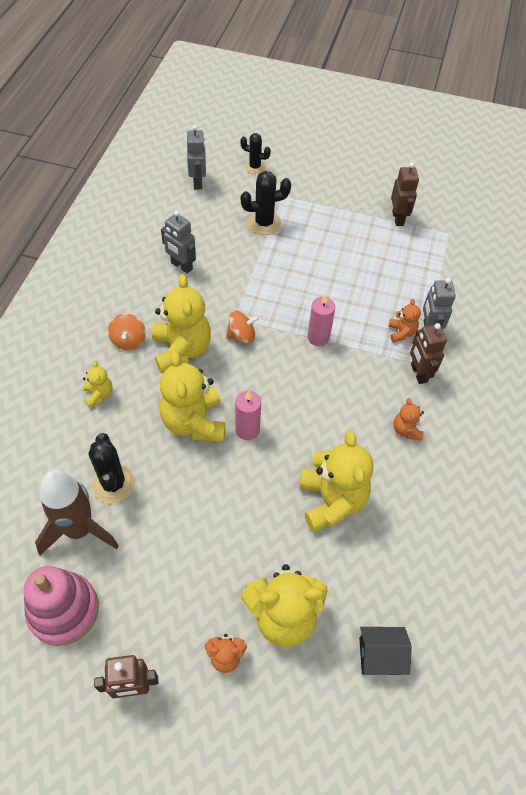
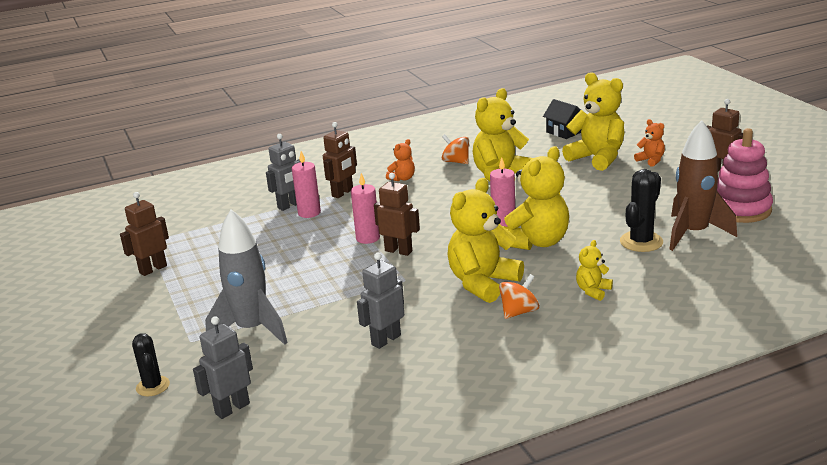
camera: 125 degrees left, 30 degrees down
grey robot [161,211,196,274] -> grey robot turned 135 degrees counterclockwise [357,252,404,349]
orange spinning top [226,310,259,344] -> orange spinning top moved to [442,134,469,164]
black cactus [241,171,291,235] -> grey rocket [205,210,288,345]
orange teddy bear [389,299,421,342] -> pink candle [292,151,321,218]
none -> brown robot [374,173,420,256]

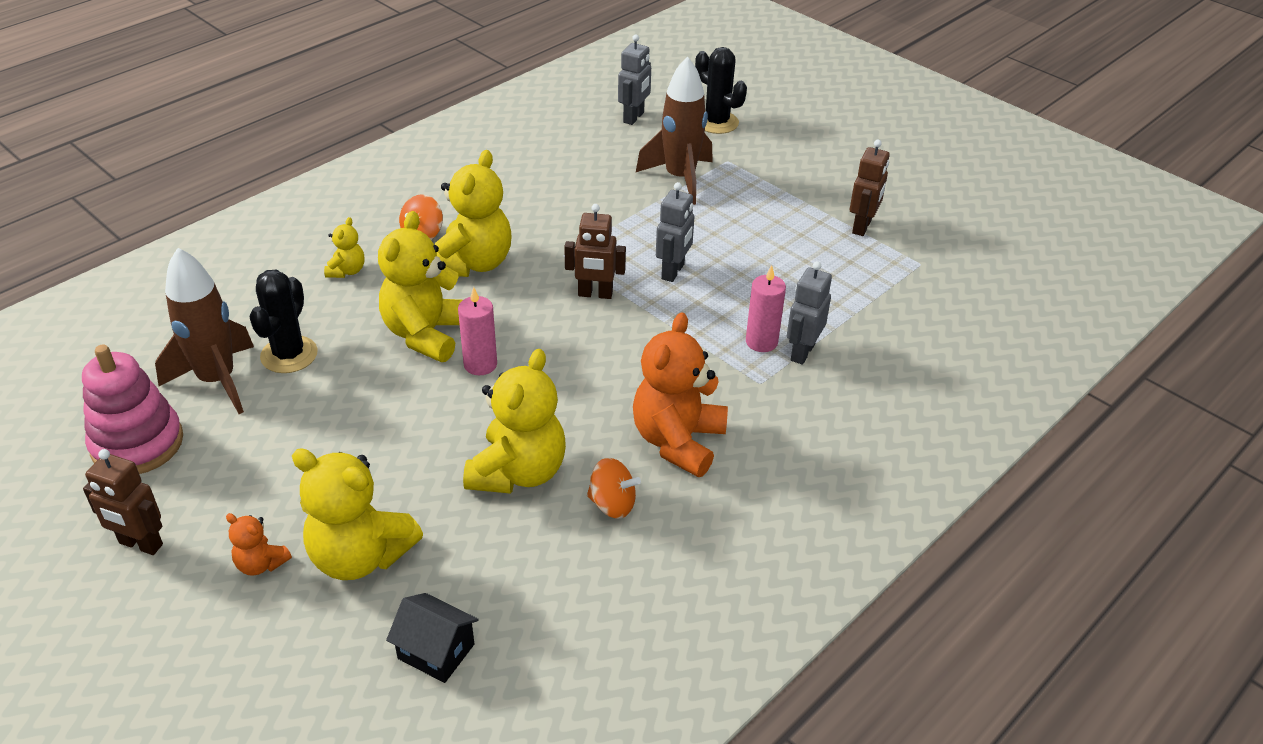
camera: 155 degrees right, 15 degrees up
black cactus [132,333,170,396] -> black cactus [695,47,747,134], size x1.52
grey rocket [205,210,288,345] -> brown rocket [636,56,713,205]
brown robot [323,122,357,198] -> none
pink candle [351,173,380,244] -> none
grey robot [357,252,404,349] -> grey robot moved to [656,182,695,282]
orange teddy bear [386,139,415,181] -> orange teddy bear [633,312,728,477], size x2.08

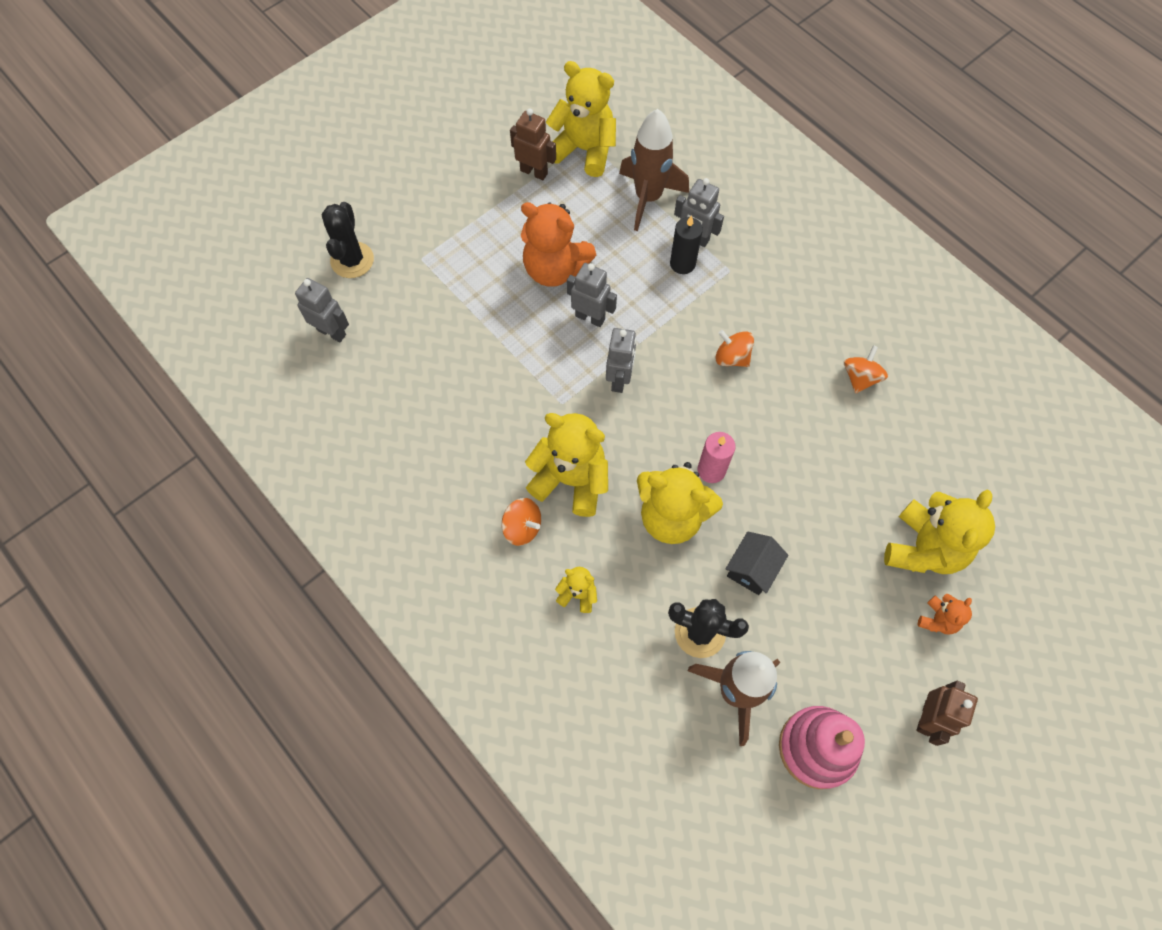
camera: 85 degrees left, 25 degrees up
black house [386,593,479,683] -> black house moved to [725,532,788,595]
yellow teddy bear [463,349,566,494] -> yellow teddy bear moved to [546,61,616,177]
brown robot [564,204,626,299] -> grey robot [606,328,636,393]
orange teddy bear [633,312,728,477] -> orange teddy bear moved to [521,202,596,287]
brown rocket [636,56,713,205] -> brown rocket moved to [619,109,689,231]
black cactus [695,47,747,134] -> black cactus turned 45 degrees counterclockwise [322,202,374,278]
pink candle [746,265,786,352] -> black candle [670,215,703,274]
none -> orange spinning top [715,330,754,367]

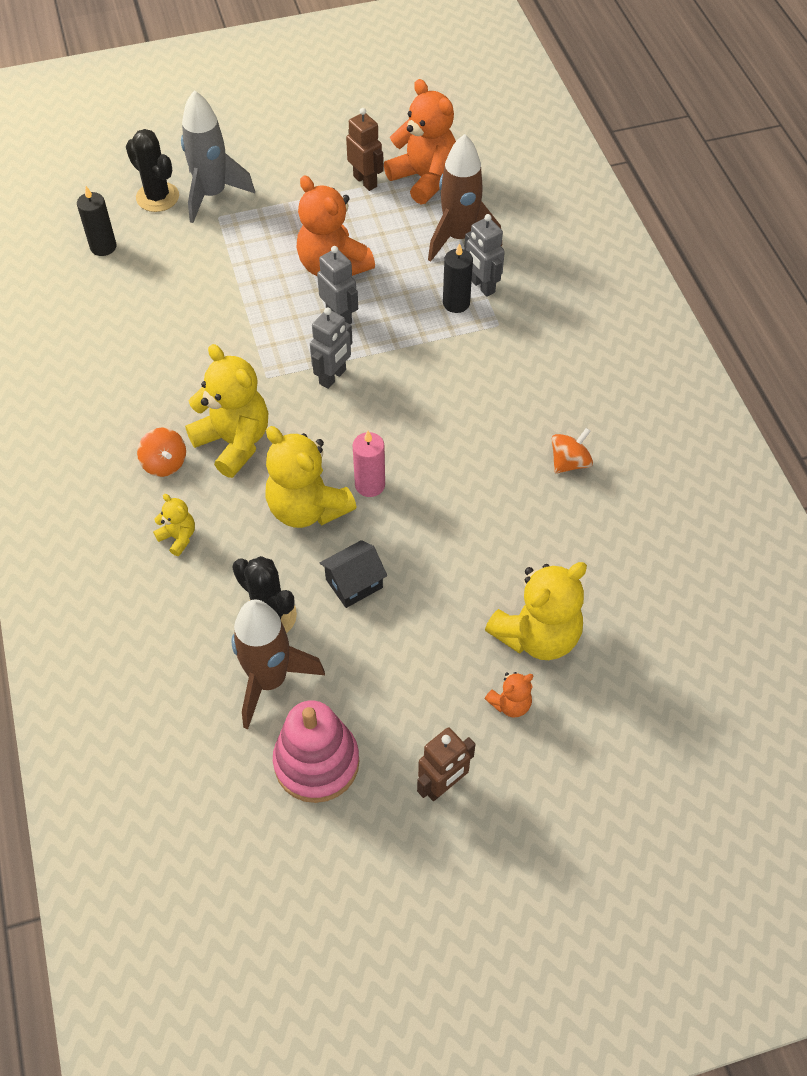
camera: 25 degrees right, 10 degrees down
grey robot [295,278,349,342] -> black candle [77,186,116,256]
black cactus [322,202,374,278] -> black cactus turned 75 degrees counterclockwise [126,129,179,212]
yellow teddy bear [546,61,616,177] -> orange teddy bear [384,79,456,205]
orange spinning top [715,330,754,367] -> none
none -> grey rocket [181,90,255,223]

